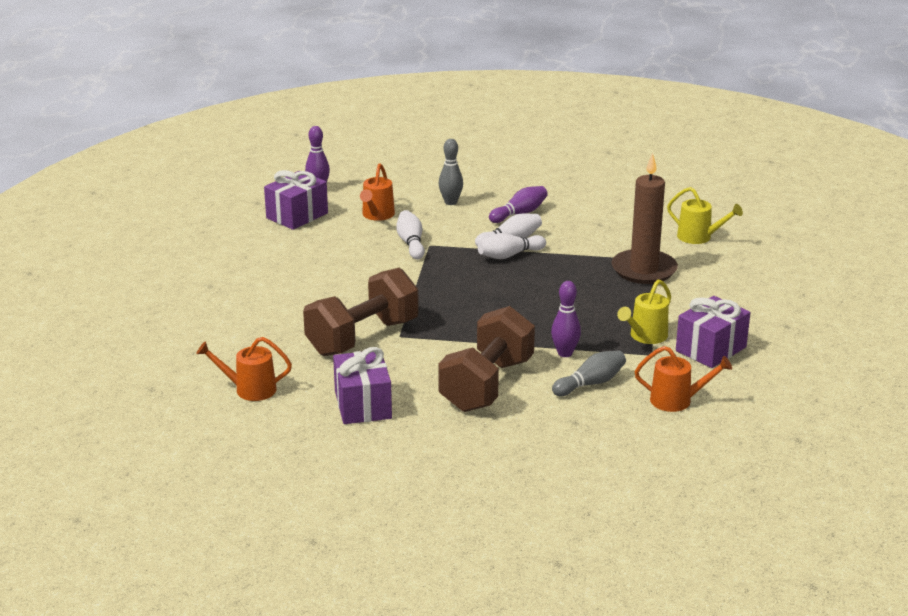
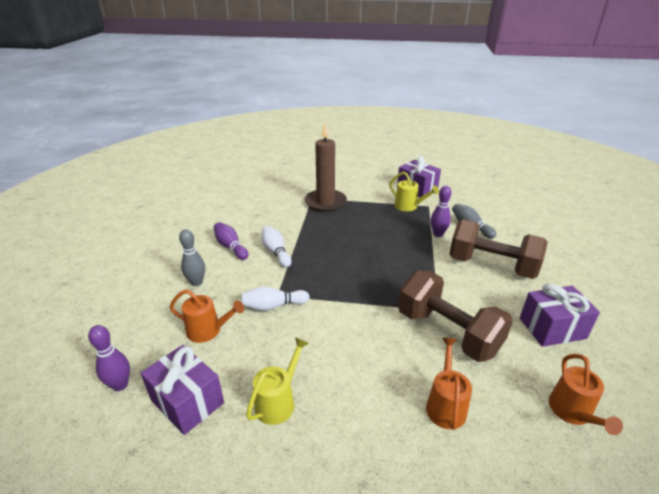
camera: 90 degrees left, 5 degrees up
white bowling pin [478,233,546,259] -> none
orange watering can [635,346,732,412] -> orange watering can moved to [426,338,472,430]
yellow watering can [667,187,743,244] -> yellow watering can moved to [246,337,309,425]

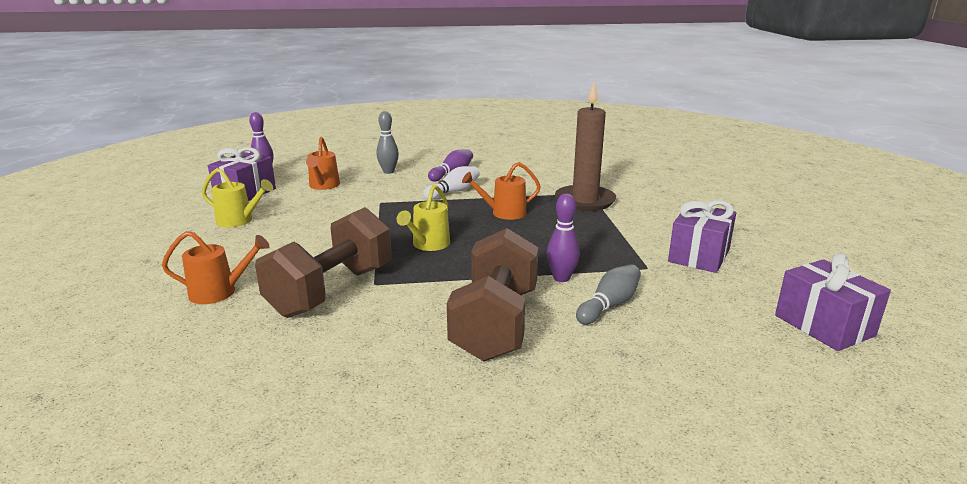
camera: 75 degrees right, 10 degrees down
white bowling pin [242,286,310,311] -> none
yellow watering can [389,172,439,211] -> yellow watering can moved to [396,185,450,251]
purple gift [520,283,600,347] -> purple gift moved to [775,254,891,351]
orange watering can [549,354,623,435] -> orange watering can moved to [462,162,541,220]

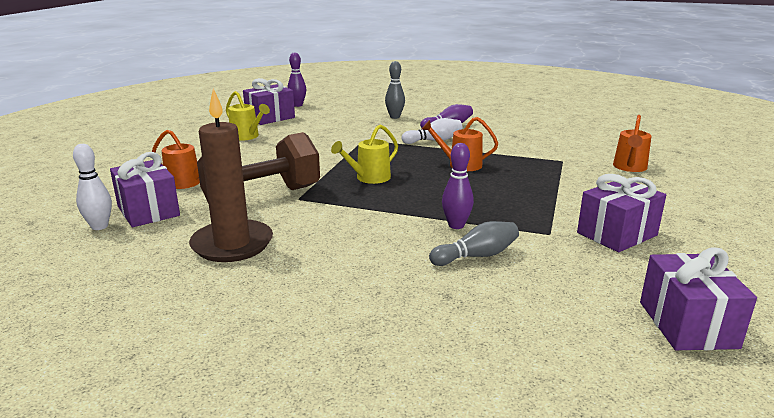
camera: 25 degrees right, 0 degrees up
orange watering can [306,137,340,190] -> orange watering can moved to [613,115,652,172]
brown dumbbell [447,228,539,362] -> none
brown candle [555,82,616,211] -> brown candle moved to [189,89,273,262]
none -> white bowling pin [73,144,112,230]
none -> purple gift [110,152,180,227]

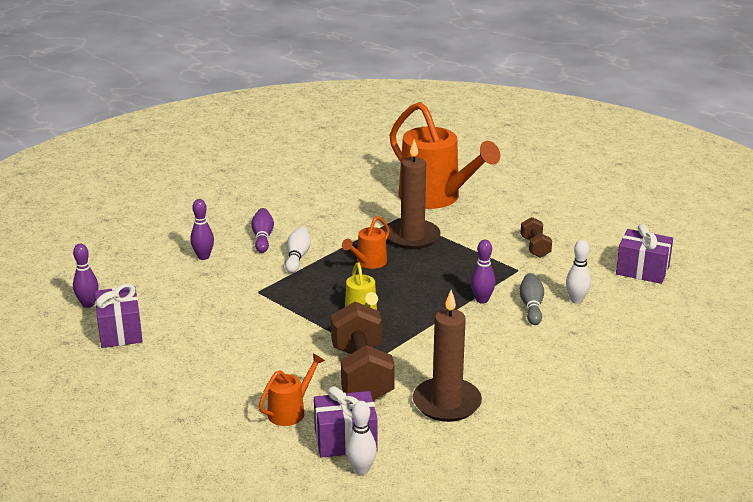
camera: 65 degrees left, 5 degrees up
yellow watering can [226,91,270,141] -> none
grey bowling pin [385,61,405,119] -> purple bowling pin [190,199,214,260]
purple gift [577,174,666,252] -> brown dumbbell [520,217,552,258]
orange watering can [613,115,652,172] -> orange watering can [389,102,500,209], size x2.20
none -> brown candle [385,139,440,249]
none -> white bowling pin [566,240,591,304]

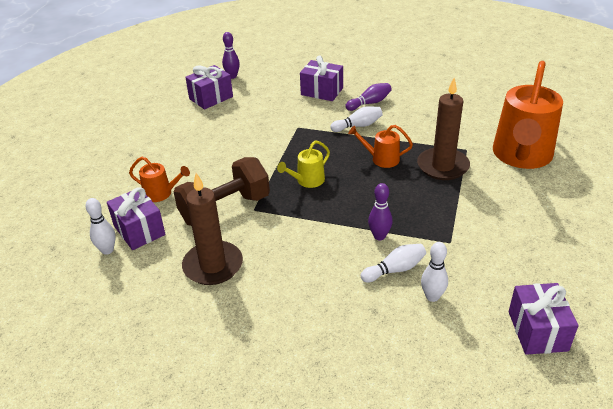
camera: 65 degrees right, 10 degrees up
purple bowling pin [190,199,214,260] -> purple gift [300,56,343,101]
grey bowling pin [519,273,544,325] -> white bowling pin [361,244,426,283]
brown dumbbell [520,217,552,258] -> none

